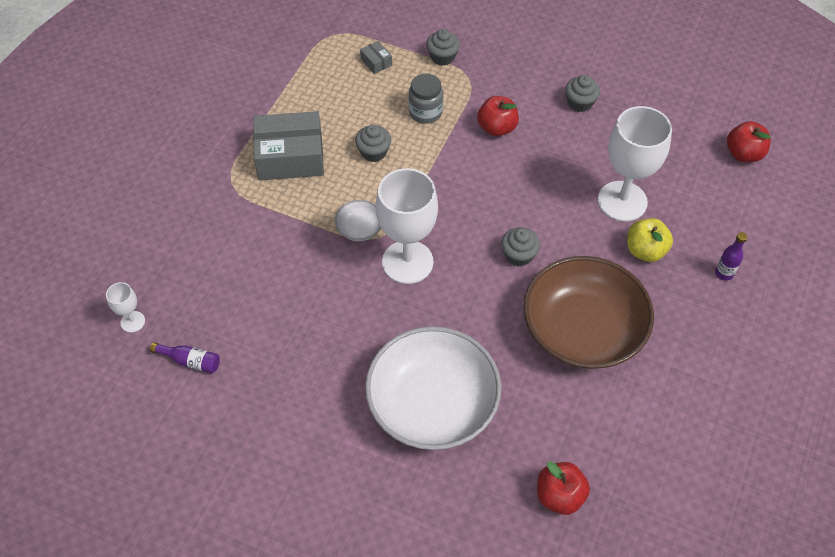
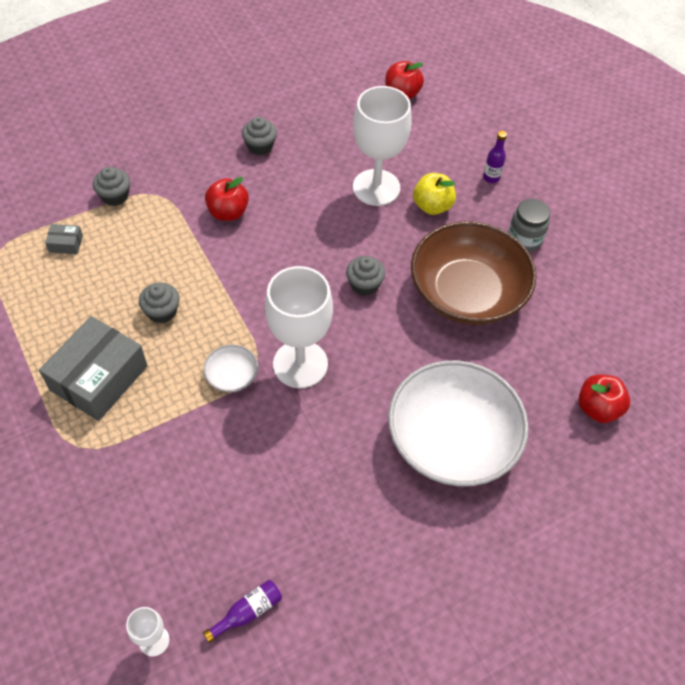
camera: 55 degrees left, 0 degrees up
grey jar [409,74,443,124] -> grey jar moved to [508,199,550,251]

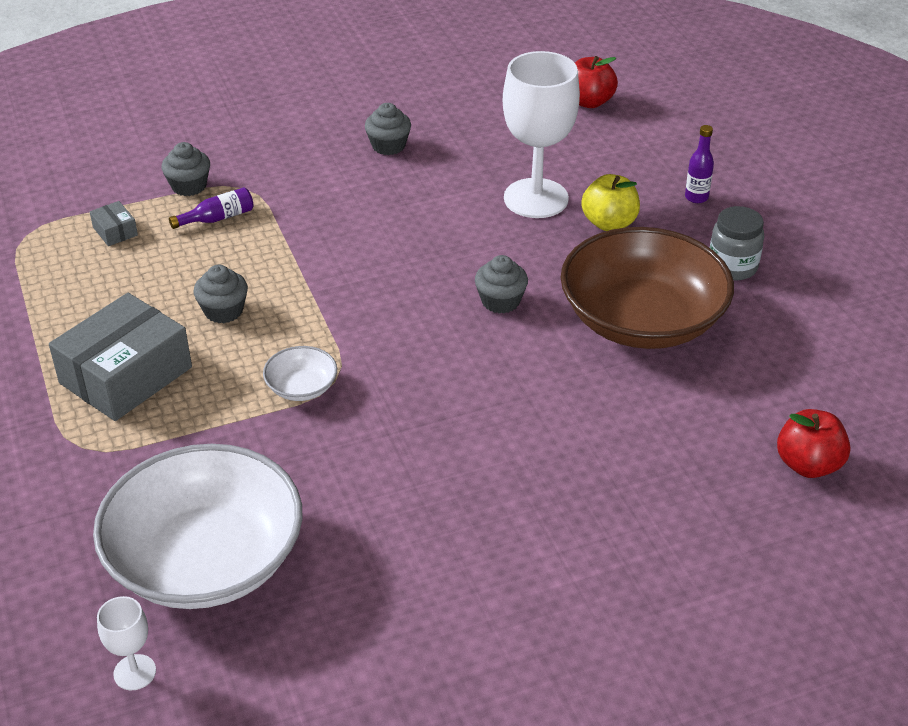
camera: 10 degrees right, 15 degrees down
grey box [45,224,83,254] -> grey box turned 45 degrees clockwise [90,201,138,246]
purple bottle [203,580,282,643] -> purple bottle moved to [169,187,254,229]
red apple [205,177,249,221] -> none
white goblet [265,266,333,388] -> none
white bowl [388,360,529,487] -> white bowl moved to [93,444,303,609]

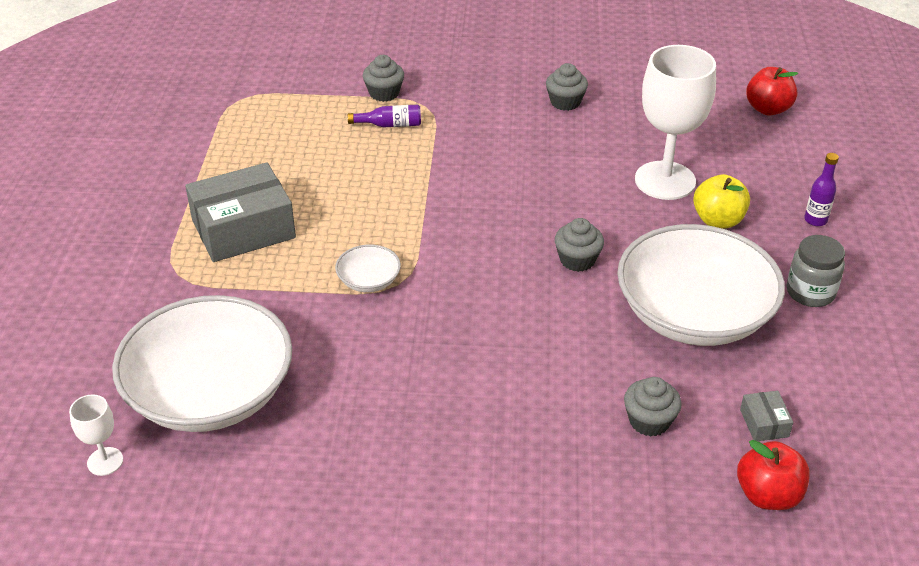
camera: 25 degrees right, 0 degrees up
grey box [90,201,138,246] -> grey box moved to [740,391,793,441]
grey cupcake [193,265,248,323] -> grey cupcake moved to [624,377,682,436]
brown bowl [560,227,734,349] -> white bowl [617,224,785,346]

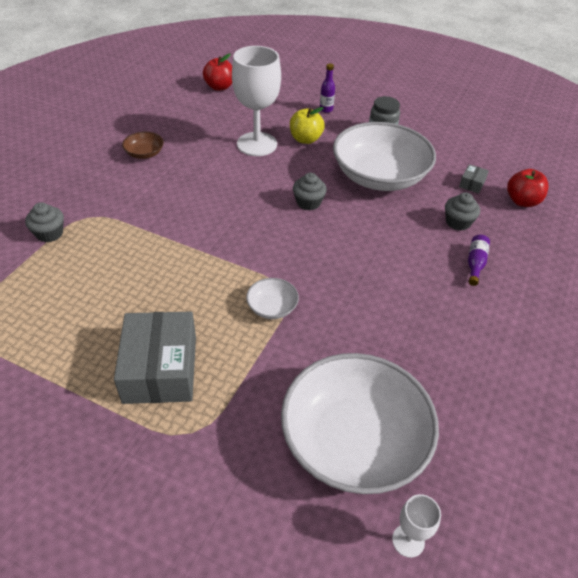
camera: 70 degrees left, 5 degrees up
purple bottle [348,105,421,127] -> purple bottle moved to [468,235,490,286]
grey cupcake [546,63,588,111] -> brown bowl [122,132,164,159]
grey box [740,391,793,441] -> grey box turned 75 degrees counterclockwise [459,164,489,194]

